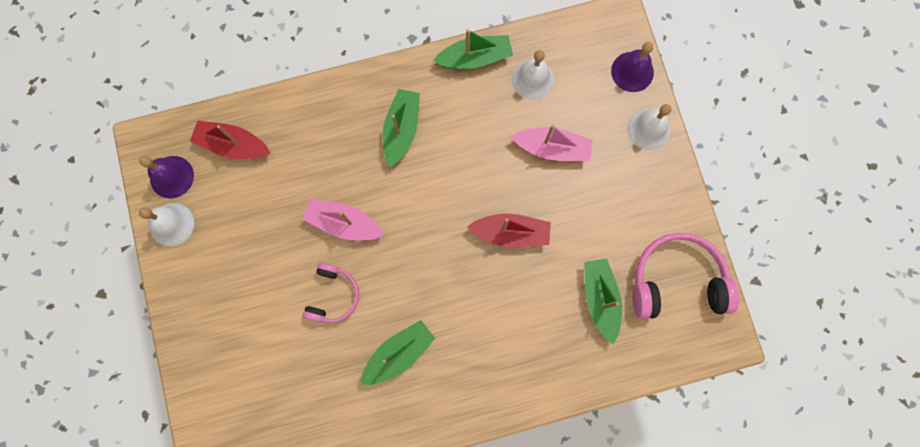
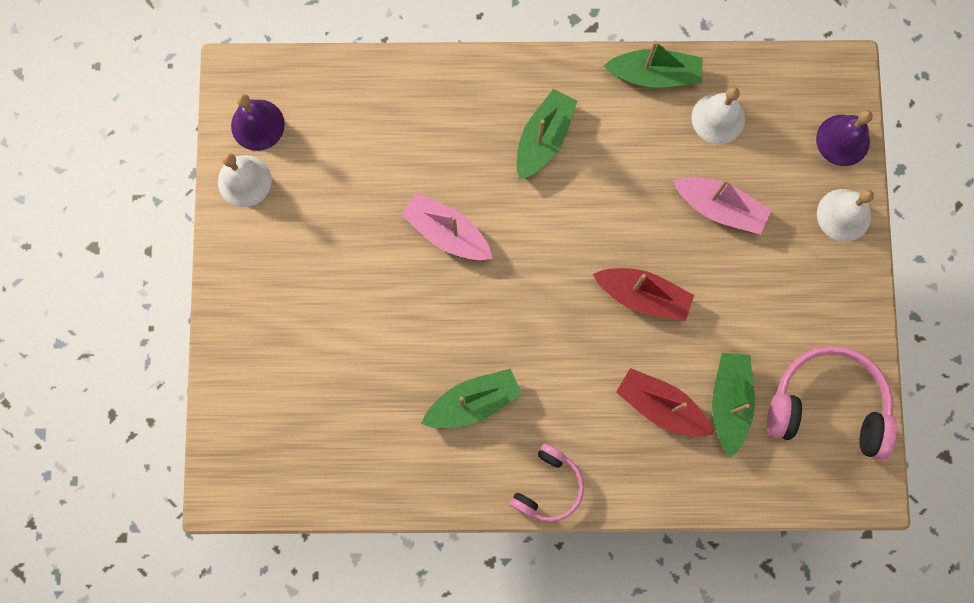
camera: 15 degrees right, 0 degrees up
red boat [190,121,270,159] -> red boat moved to [616,368,714,437]
pink headphones [303,263,359,323] -> pink headphones moved to [510,444,584,522]

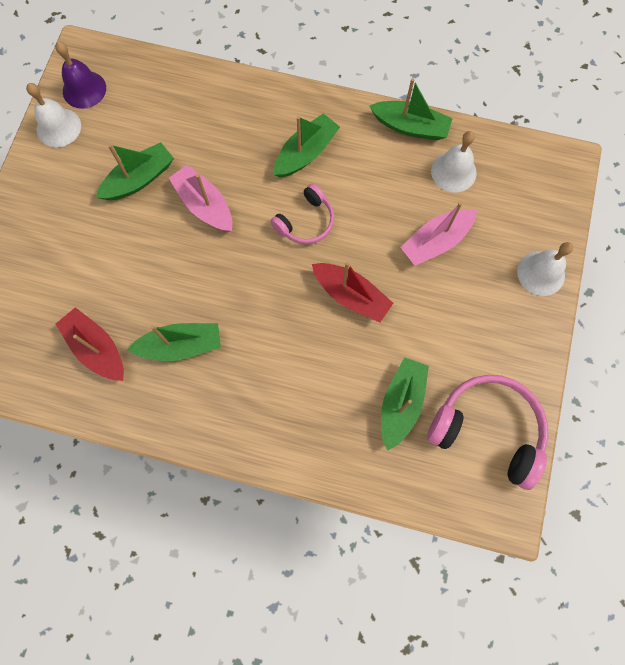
camera: 15 degrees right, 5 degrees down
pink headphones [510,444,584,522] -> pink headphones moved to [270,184,334,244]
red boat [616,368,714,437] -> red boat moved to [56,307,124,381]
pink boat [673,177,771,234] -> pink boat turned 105 degrees clockwise [400,202,477,266]
purple bell [816,110,873,166] -> none
none -> green boat [96,142,174,200]

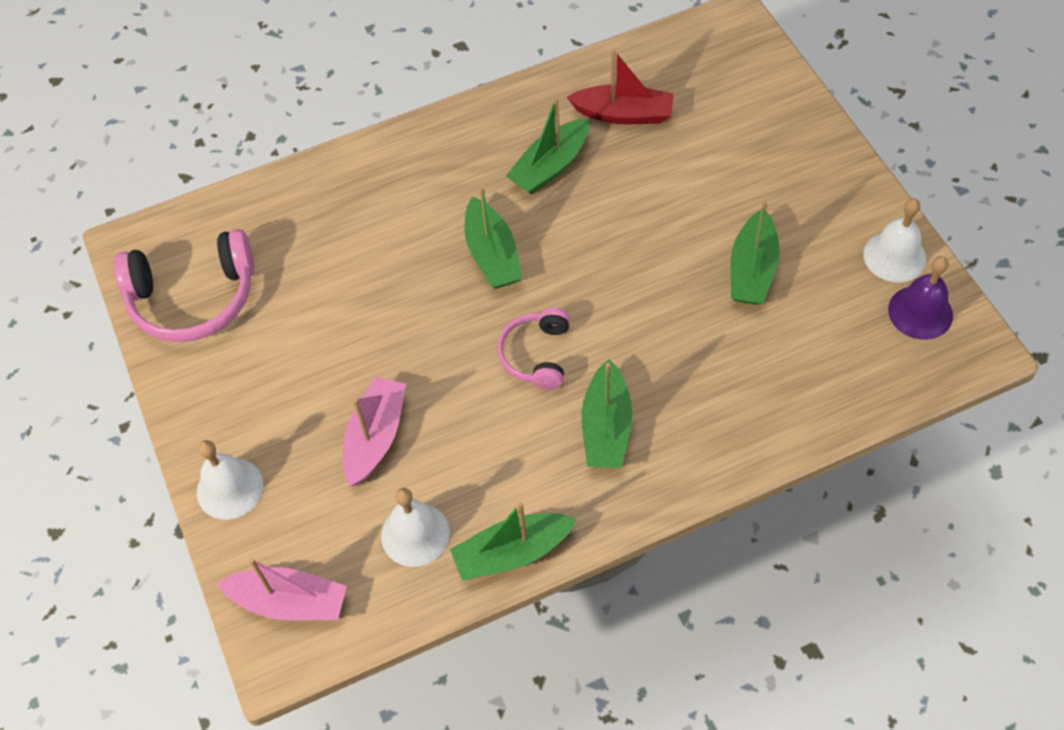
camera: 145 degrees right, 15 degrees down
pink boat [169,165,232,232] -> pink boat moved to [216,558,347,621]
red boat [312,262,393,323] -> none
green boat [381,357,429,451] -> green boat moved to [464,186,522,289]

